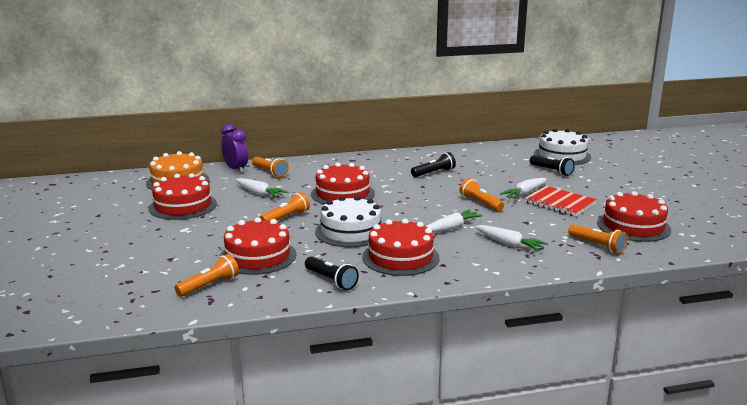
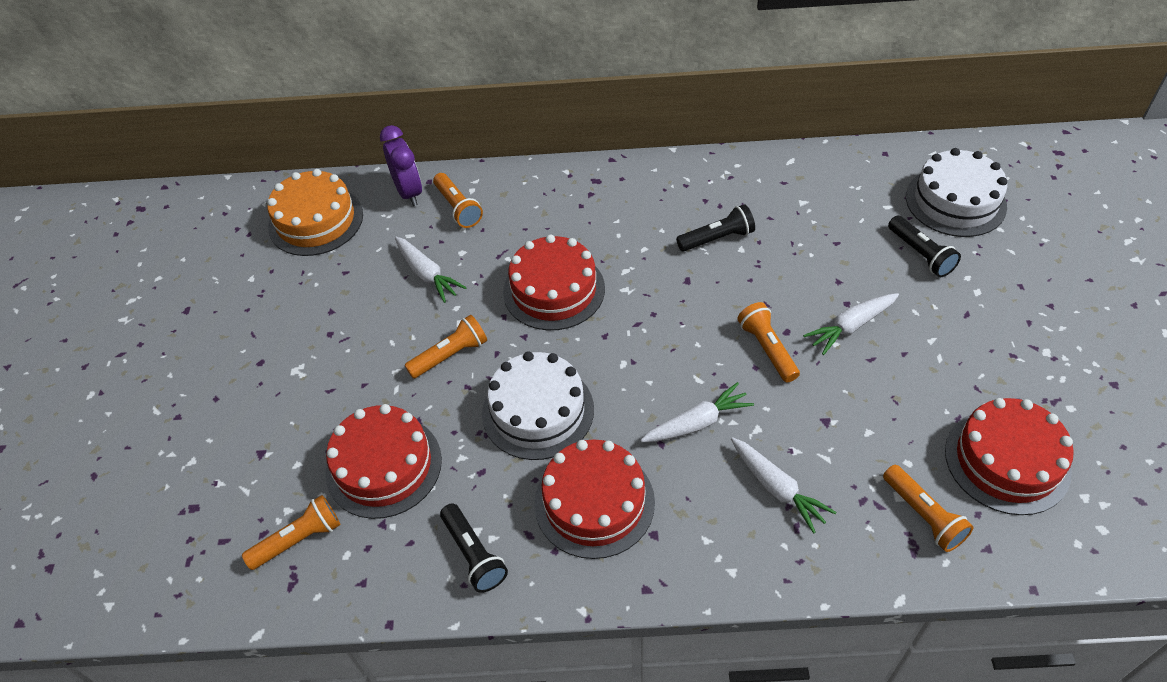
camera: 15 degrees right, 30 degrees up
red cake [148,173,217,220] -> none
red notebook [524,186,597,217] -> none

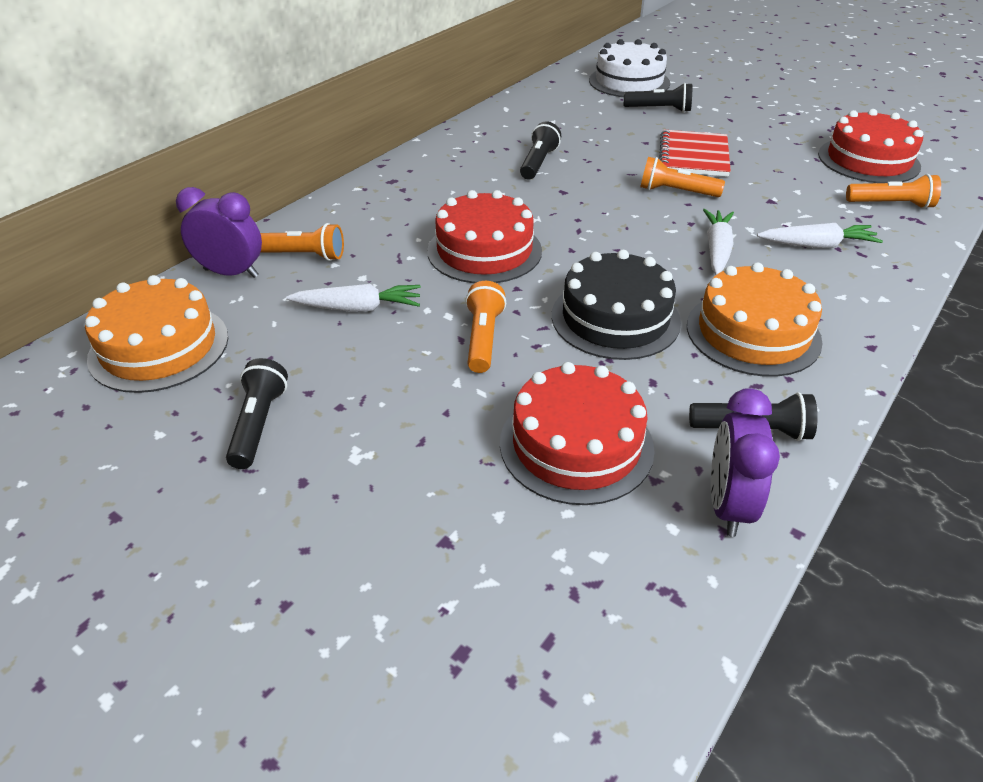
camera: 55 degrees left, 10 degrees down
orange flashlight [242,495,340,570] -> none
white cake [482,351,594,460] -> black cake [552,250,681,360]
red cake [534,439,655,559] -> orange cake [687,263,823,377]
white carrot [803,293,899,355] -> red notebook [659,130,731,177]
none -> black flashlight [226,358,288,469]
none -> purple clock [711,389,780,537]

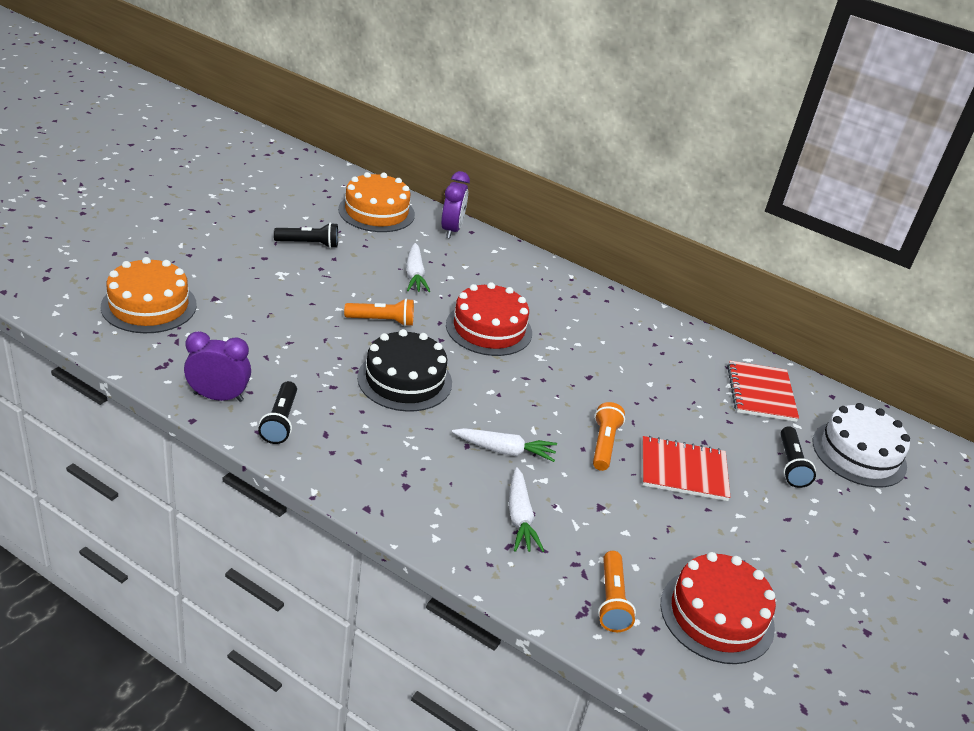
camera: 80 degrees right, 5 degrees down
orange flashlight [260,223,344,261] -> none
red cake [500,362,655,505] -> none
black flashlight [520,121,561,180] -> none
orange cake [687,263,823,377] -> orange cake moved to [101,257,197,333]
none -> red notebook [727,360,799,422]

